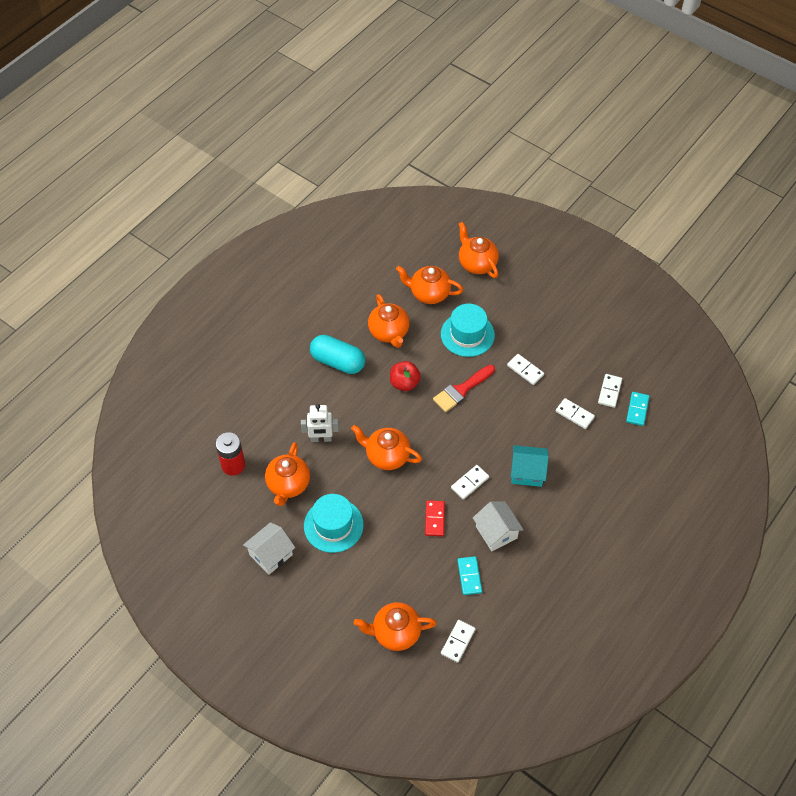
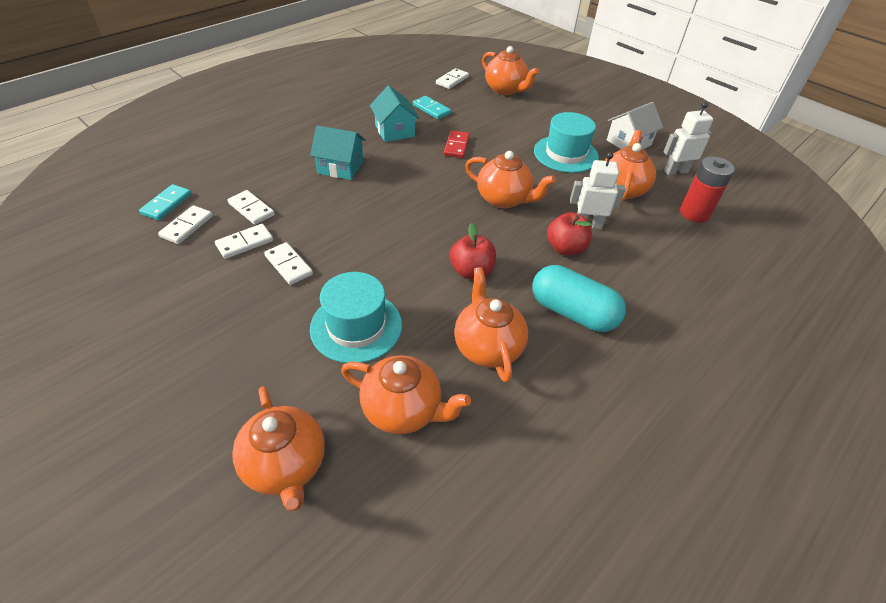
camera: 175 degrees left, 10 degrees down
orange teapot [354,602,437,651] -> orange teapot turned 45 degrees clockwise [482,46,539,95]
red brush [433,365,495,412] -> none
white domino [451,465,489,500] -> white domino moved to [215,224,273,259]
turquoise domino [457,556,482,595] -> turquoise domino turned 45 degrees counterclockwise [413,96,451,119]
white house [473,502,524,551] -> turquoise house [370,86,420,142]
none -> red apple [547,212,592,255]
none -> white robot [663,102,713,175]

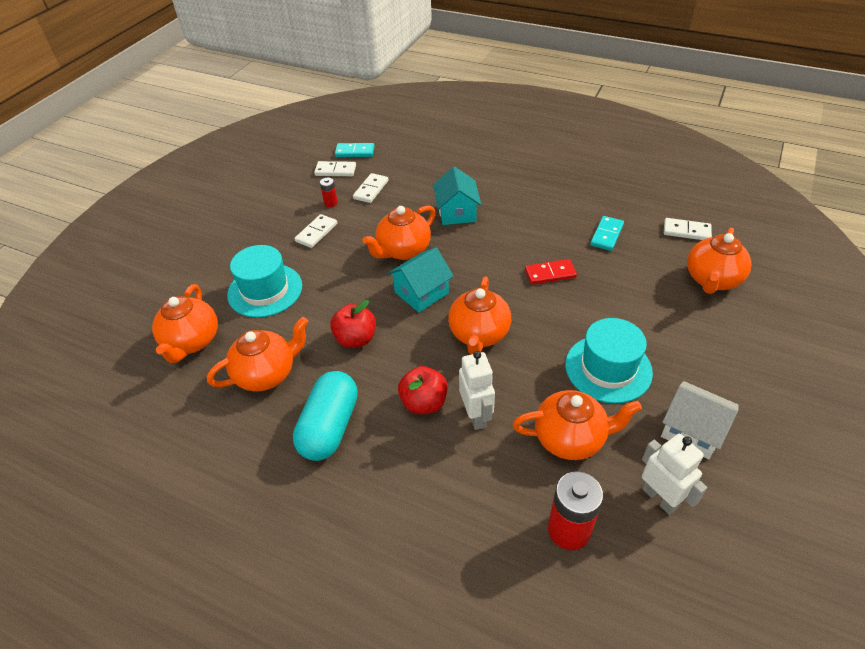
camera: 75 degrees right, 0 degrees up
white domino [215,224,273,259] -> red battery [320,178,338,207]
orange teapot [232,386,325,511] -> orange teapot moved to [362,206,436,260]
turquoise house [370,86,420,142] -> turquoise house moved to [388,247,454,312]

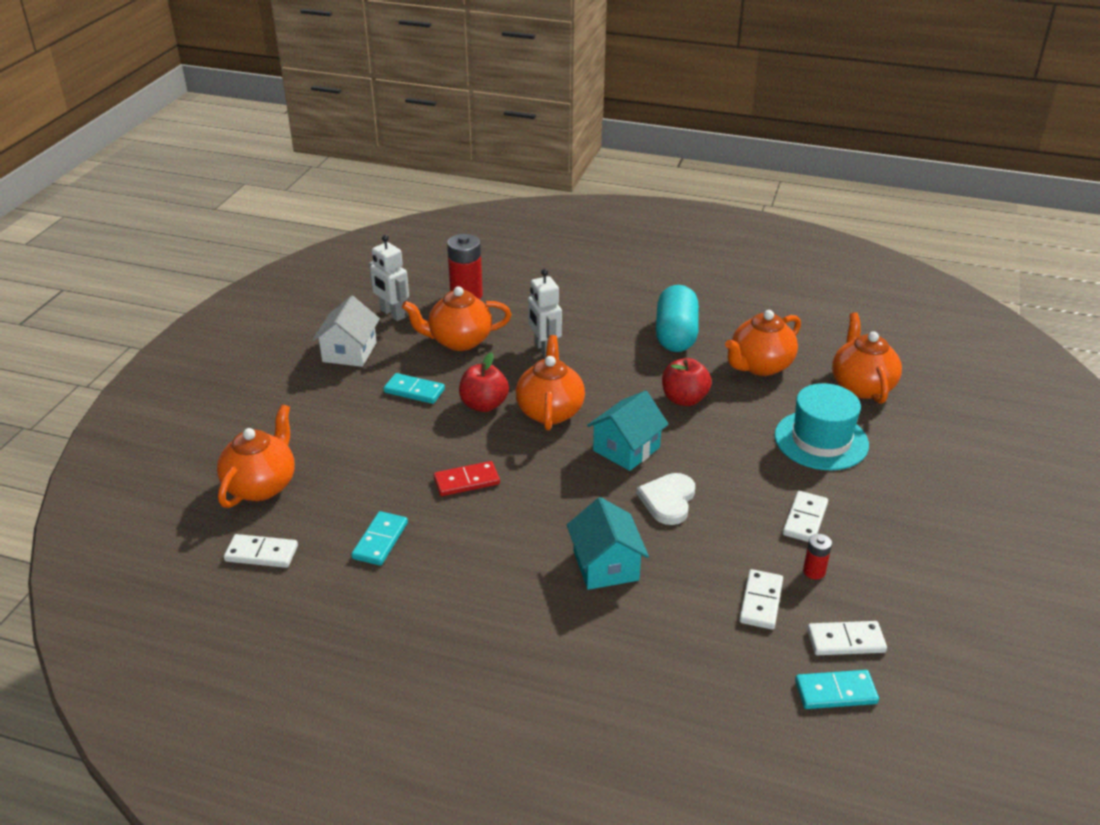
camera: 170 degrees right, 10 degrees down
orange teapot [362,206,436,260] -> white heart [636,473,695,525]
red apple [398,366,448,414] -> red apple moved to [459,352,509,412]
turquoise hat [565,318,653,403] -> turquoise domino [383,373,445,404]
white house [661,381,739,459] -> white house turned 75 degrees clockwise [312,296,380,367]

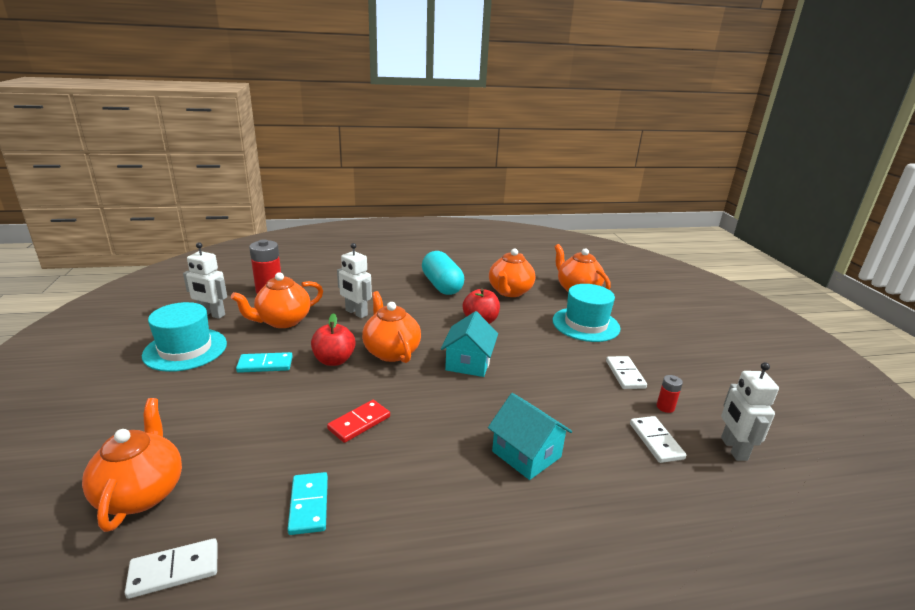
camera: 30 degrees left, 10 degrees down
white house [312,296,380,367] -> turquoise hat [142,302,227,372]
white heart [636,473,695,525] -> none
turquoise domino [795,670,879,709] -> none
white domino [807,621,887,655] -> white robot [721,362,779,461]

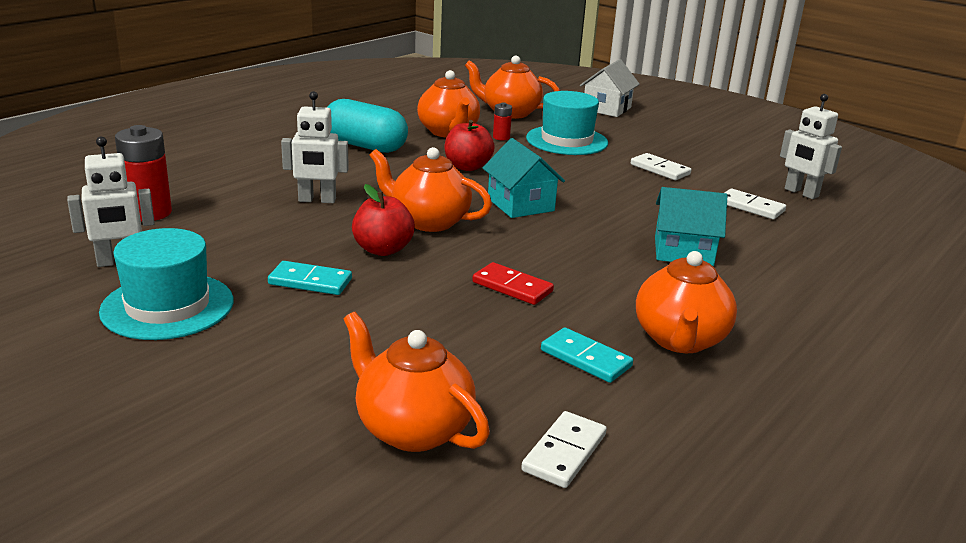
camera: 40 degrees left, 0 degrees up
orange teapot [231,272,323,328] -> orange teapot moved to [636,251,737,353]
turquoise domino [236,352,293,373] -> turquoise domino turned 60 degrees clockwise [268,261,352,295]
red domino [327,400,390,443] -> red domino turned 60 degrees counterclockwise [472,262,554,305]
red battery [657,375,683,413] -> red battery moved to [493,103,512,140]
none -> white house [580,59,640,117]

